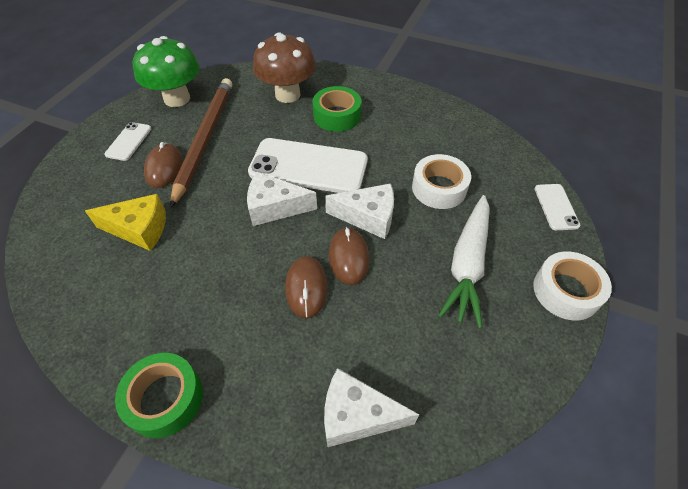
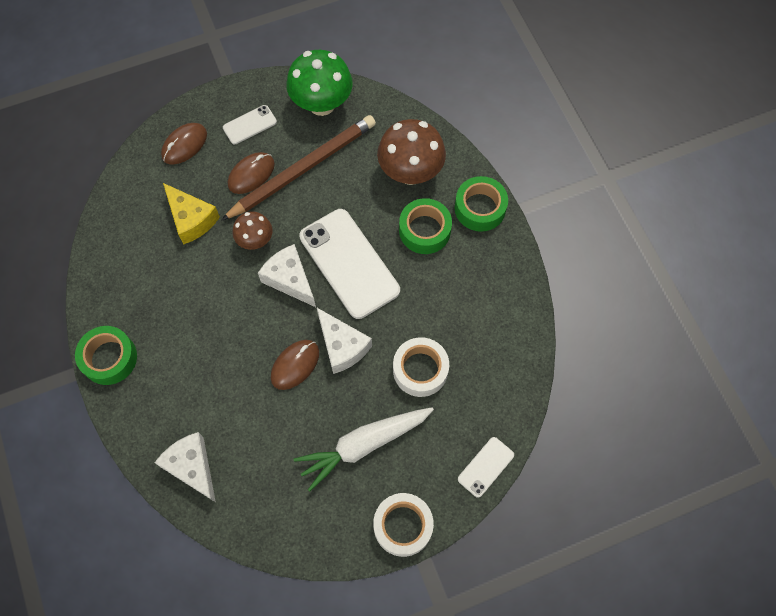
camera: 45 degrees right, 15 degrees up
brown mouse [285,256,328,319] -> brown mouse moved to [161,123,207,165]
none -> brown mushroom [233,211,272,250]
none -> green tape [455,176,508,232]

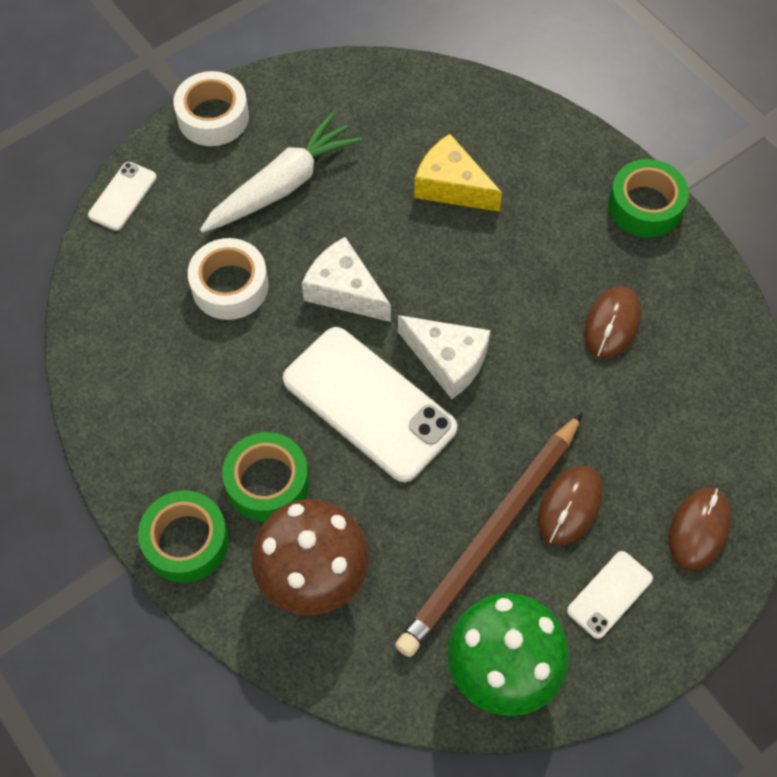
camera: 165 degrees right, 5 degrees down
white cheese [154,432,216,502] -> none
yellow cheese [163,183,220,244] -> yellow cheese moved to [414,134,502,212]
brown mushroom [233,211,272,250] -> none
brown mouse [271,340,319,390] -> brown mouse moved to [584,286,642,359]

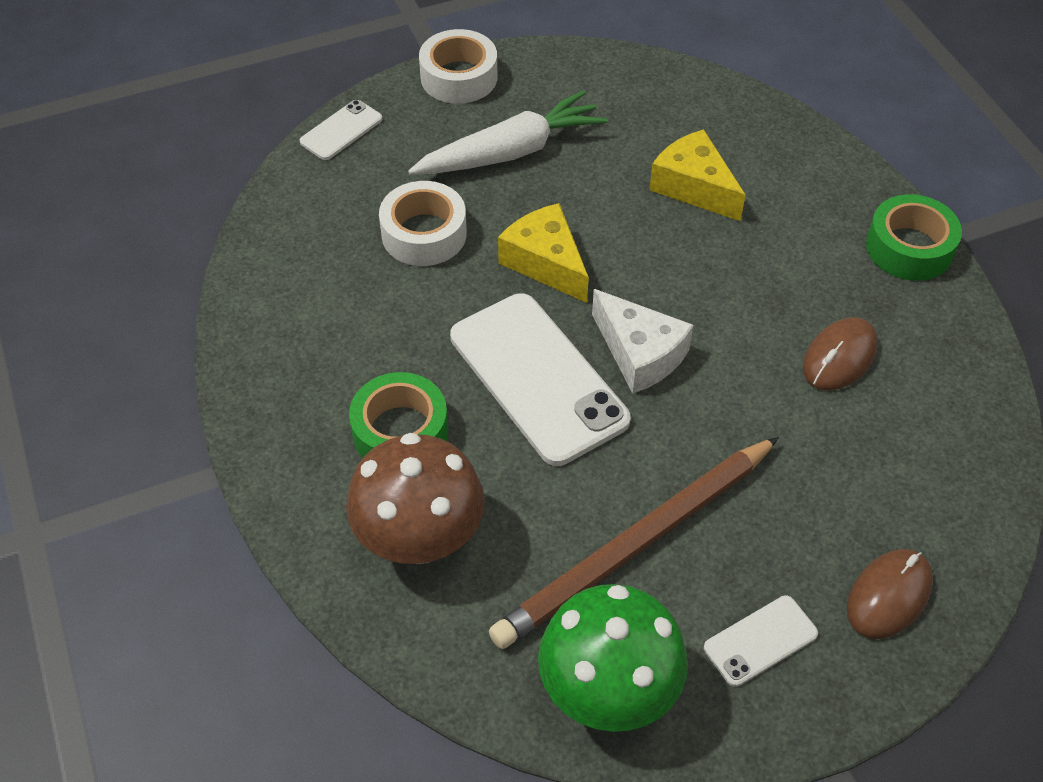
camera: 15 degrees right, 10 degrees down
green tape [138,490,229,583] -> none
white cheese [302,237,391,322] -> yellow cheese [498,203,589,303]
brown mouse [538,465,602,546] -> none

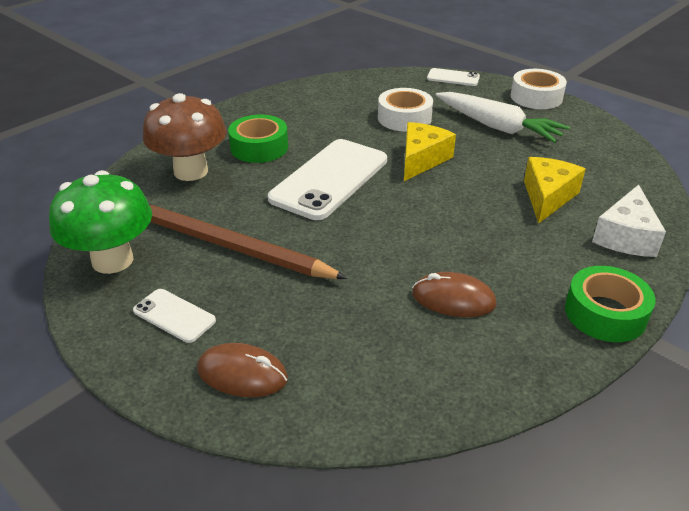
camera: 65 degrees right, 15 degrees down
white cheese [592,289,693,394] -> white cheese moved to [592,185,666,257]

